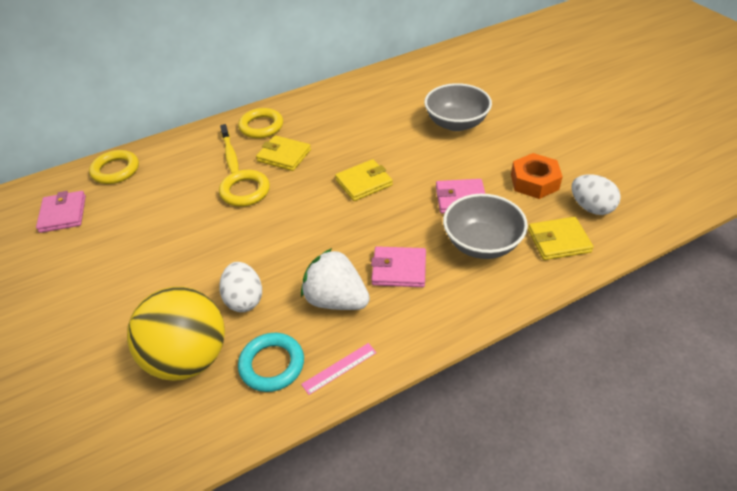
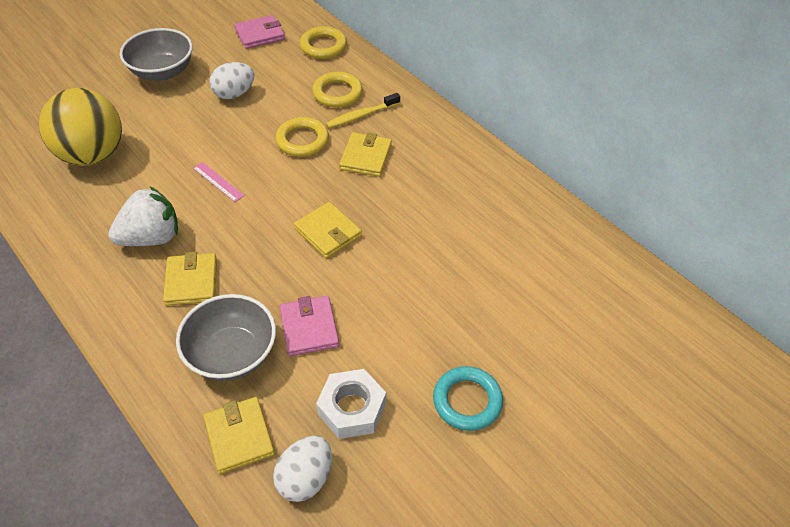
camera: 75 degrees right, 5 degrees up
white egg [219,262,262,312] -> white egg moved to [210,62,255,99]
yellow ring [238,108,283,138] -> yellow ring moved to [312,72,363,108]
turquoise ring [238,333,304,392] -> turquoise ring moved to [433,366,503,431]
white strawberry [301,248,370,310] -> white strawberry turned 45 degrees clockwise [108,187,178,246]
pink ruler [301,343,377,395] -> pink ruler moved to [193,162,245,202]
pink wallet [371,246,426,287] -> yellow wallet [163,252,217,306]
grey bowl [424,83,492,131] -> grey bowl moved to [120,28,193,81]
orange nut [511,153,563,199] -> white nut [316,369,386,439]

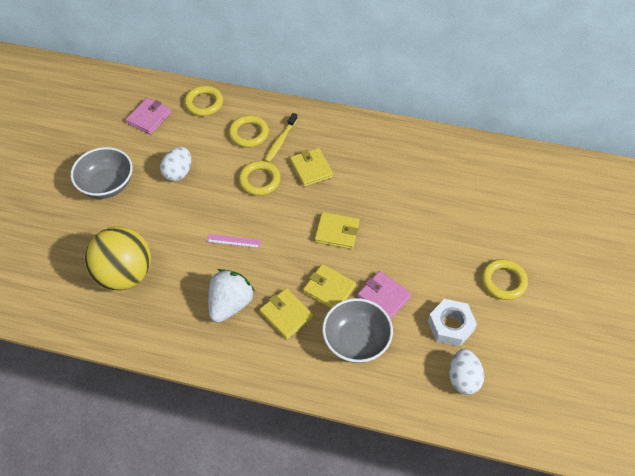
camera: 35 degrees left, 5 degrees up
yellow wallet [203,397,275,474] -> yellow wallet moved to [303,264,356,308]
turquoise ring [433,366,503,431] -> yellow ring [482,259,528,300]

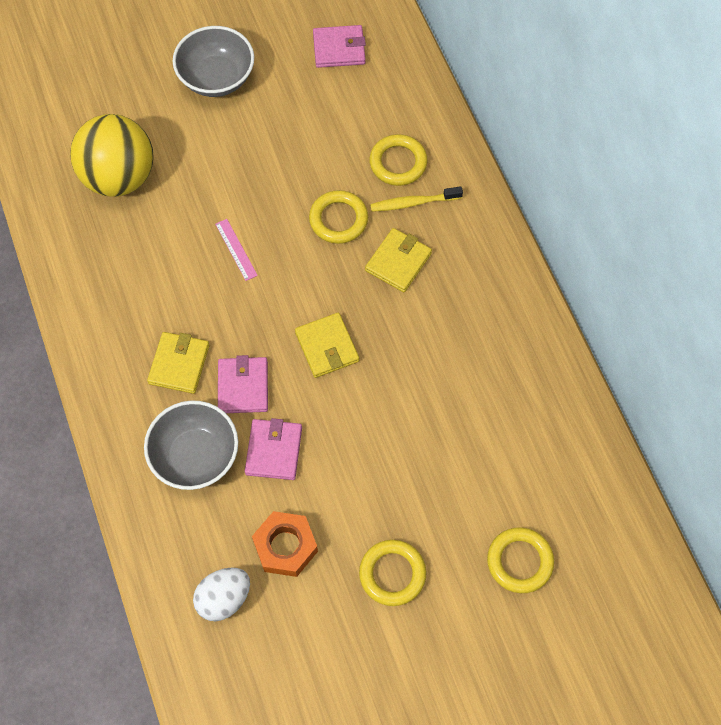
camera: 55 degrees right, 10 degrees up
white egg [160,147,191,182] -> none
yellow ring [184,86,223,116] -> yellow ring moved to [487,527,554,593]
white strawberry [208,269,255,323] -> none
yellow wallet [303,264,356,308] -> pink wallet [218,355,268,413]
white nut [428,299,477,347] -> orange nut [252,511,318,577]

